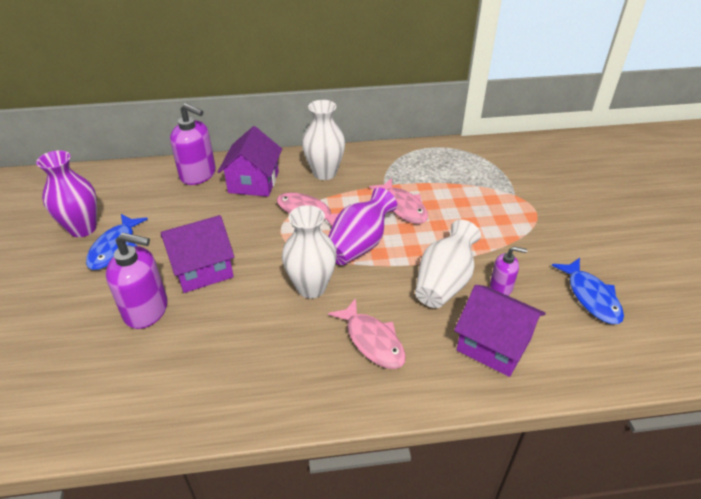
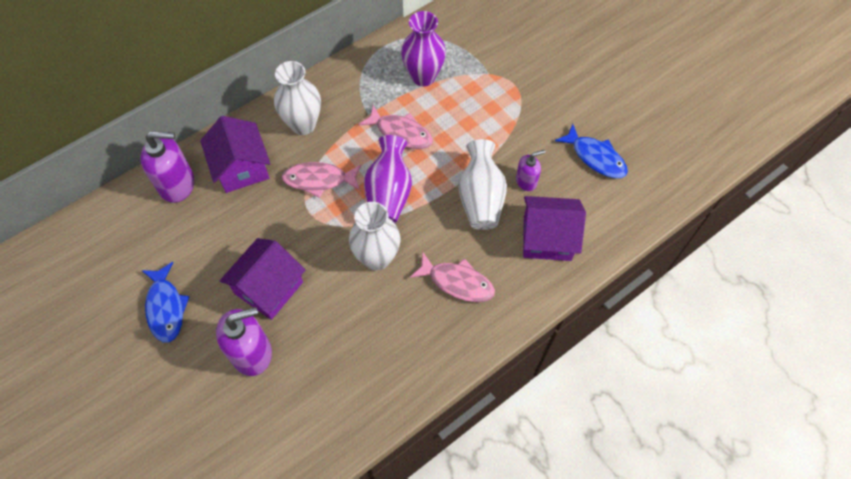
camera: 30 degrees left, 20 degrees up
purple vase [36,150,97,237] -> purple vase moved to [401,11,446,86]

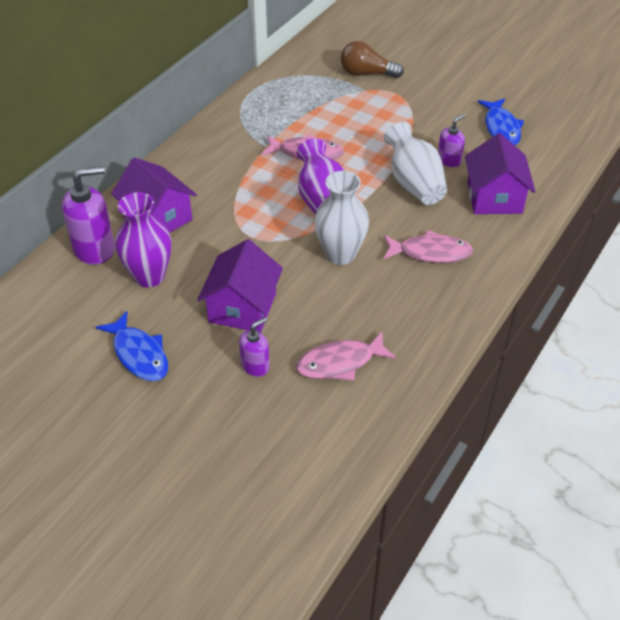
camera: 20 degrees left, 15 degrees down
purple soap dispenser [216,307,272,376] -> purple soap dispenser [239,317,270,377], size x0.56
white vase [274,61,321,135] -> none
pink fish [282,162,361,198] -> pink fish moved to [296,332,397,381]
purple vase [401,11,446,86] -> purple vase moved to [115,192,172,287]
purple house [523,196,586,261] -> purple house turned 75 degrees counterclockwise [465,133,535,214]
blue fish [555,124,628,178] -> blue fish turned 60 degrees clockwise [478,98,524,145]
none -> brown light bulb [341,41,404,78]

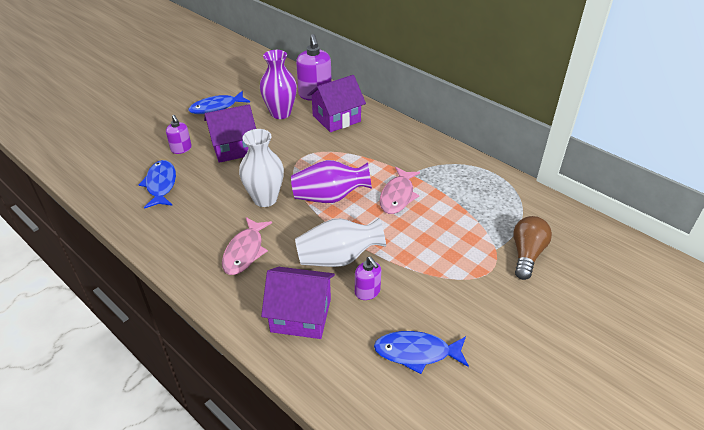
camera: 100 degrees right, 5 degrees down
purple house [197,239,283,333] -> purple house turned 45 degrees counterclockwise [204,105,256,163]
pink fish [296,332,397,381] -> blue fish [139,160,176,209]

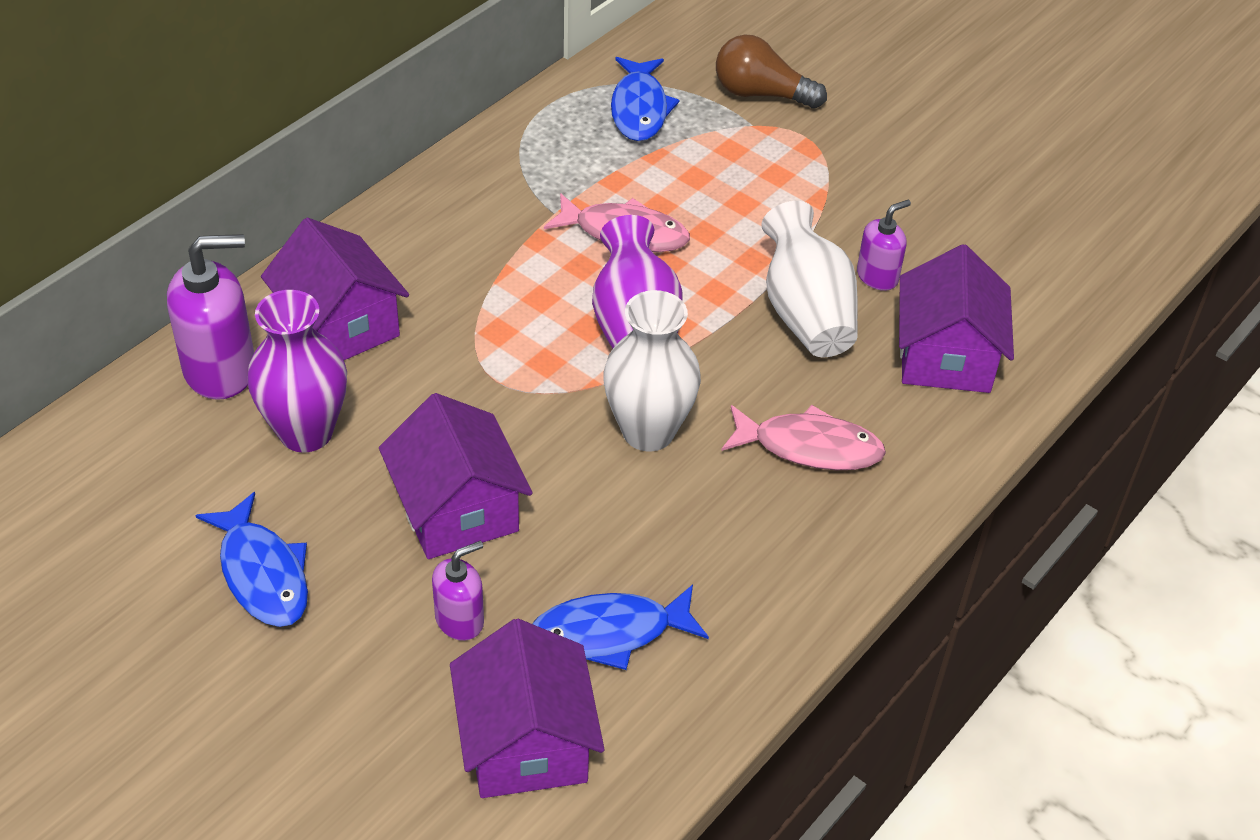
camera: 95 degrees left, 5 degrees up
blue fish [374,331,469,374] -> blue fish moved to [611,57,680,141]
none -> purple house [450,619,604,798]

